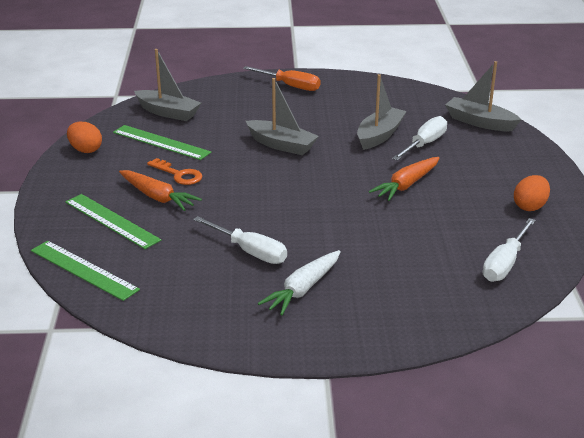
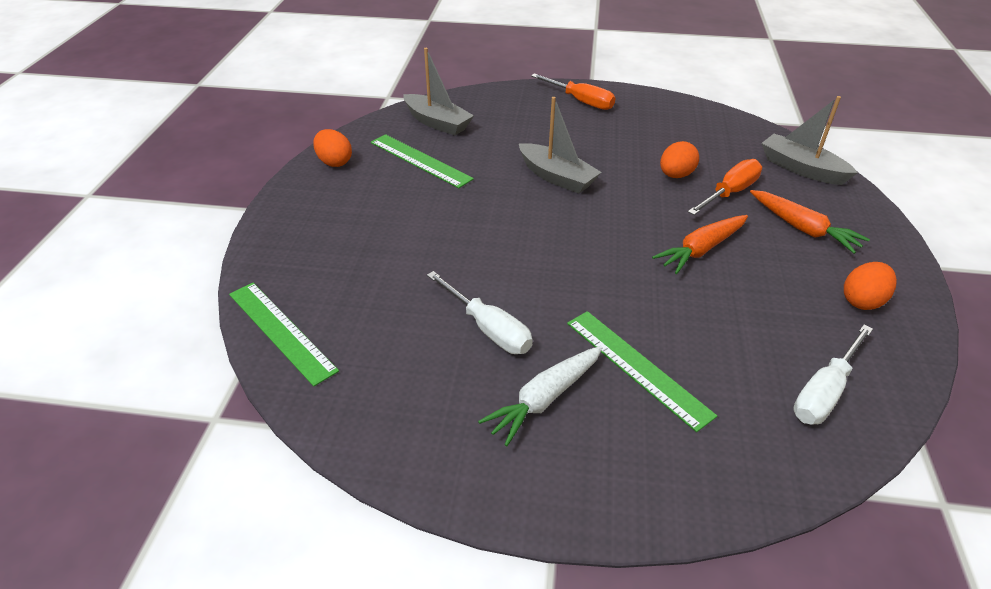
camera: 10 degrees right, 10 degrees up
green ruler [65,194,161,249] -> green ruler moved to [567,311,717,432]
orange carrot [119,170,202,211] -> orange carrot moved to [750,190,870,254]
orange key [147,158,202,185] -> none
grey boat [357,74,407,150] -> orange egg [660,141,699,178]
white screwdriver [392,116,447,161] -> orange screwdriver [688,159,762,215]

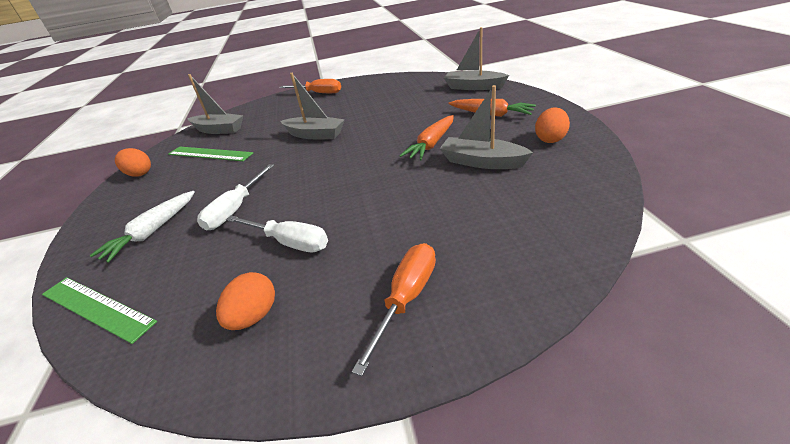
camera: 15 degrees left, 5 degrees down
white carrot [478,346,603,446] -> white carrot moved to [90,191,195,263]
green ruler [567,311,717,432] -> none
orange egg [660,141,699,178] -> orange egg moved to [216,272,275,330]
orange screwdriver [688,159,762,215] -> orange screwdriver moved to [352,243,436,376]
white screwdriver [793,325,873,424] -> white screwdriver moved to [197,164,274,230]
none -> grey boat [440,85,533,169]

